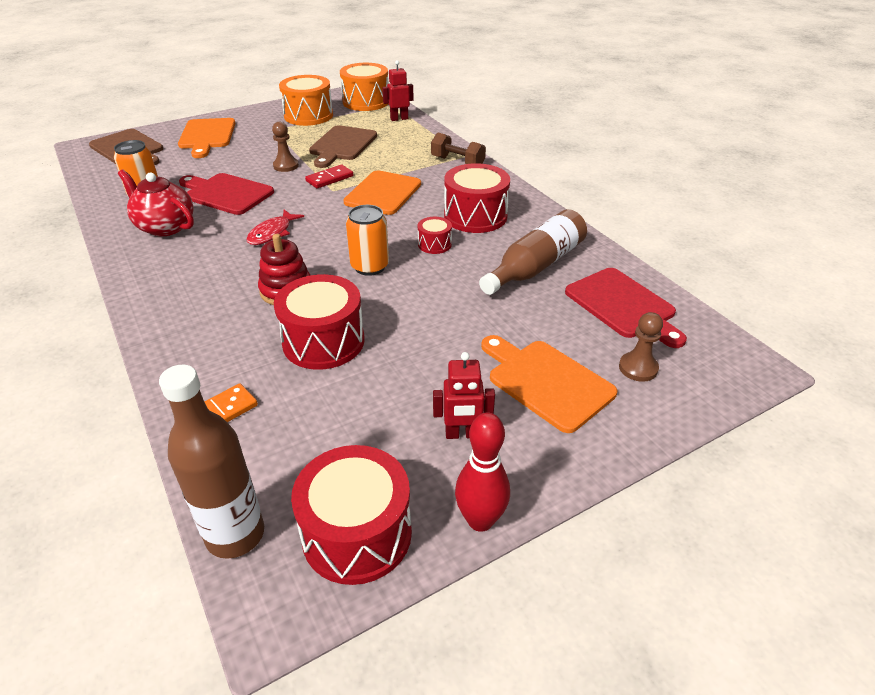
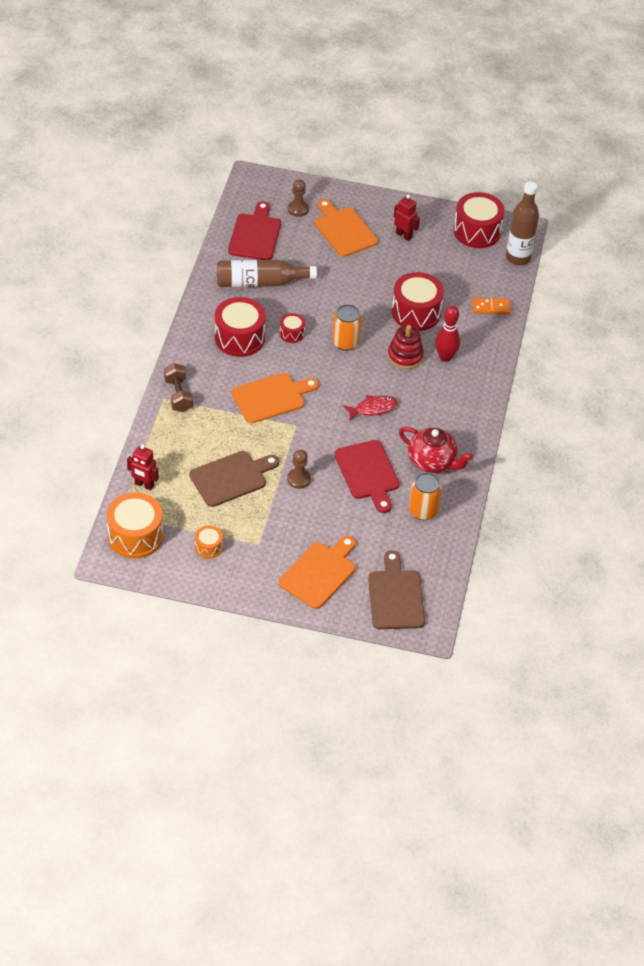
camera: 140 degrees left, 10 degrees up
red teapot [118,169,194,237] -> red teapot turned 45 degrees counterclockwise [399,427,473,473]
orange drum [279,75,333,126] -> orange drum [195,525,223,559], size x0.50
red domino [305,164,353,189] -> none
red bowling pin [455,413,510,532] -> red bowling pin moved to [435,306,460,362]
orange cutting board [481,335,617,433] -> orange cutting board turned 150 degrees clockwise [315,199,378,257]

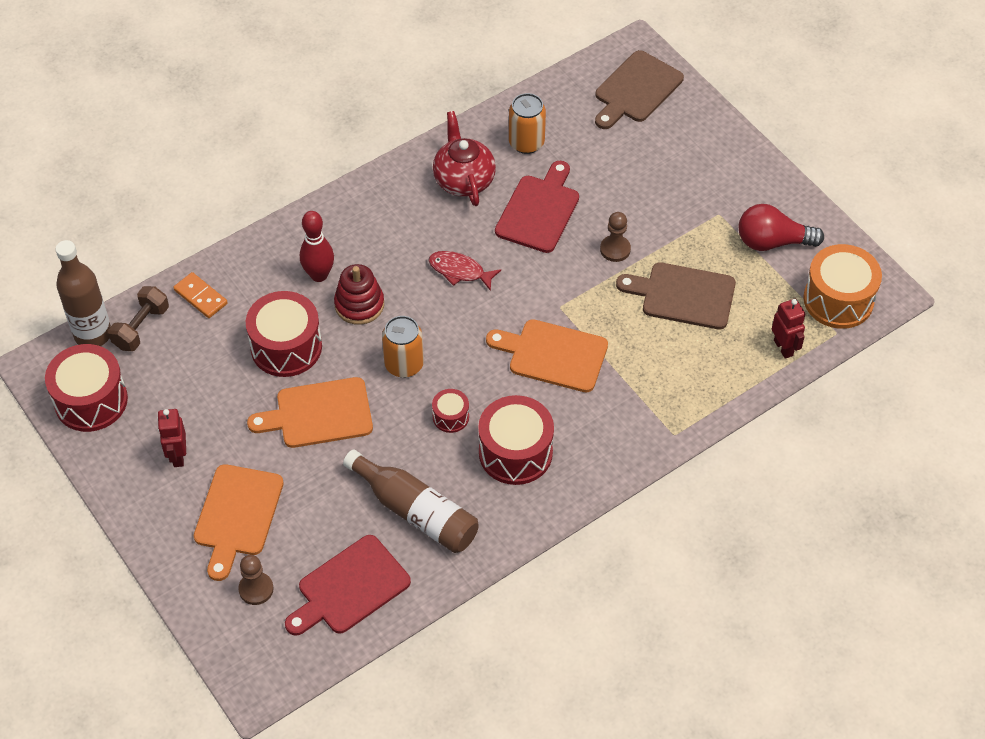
camera: 135 degrees left, 5 degrees up
brown dumbbell [164,363,193,412] -> brown dumbbell moved to [108,286,169,351]
orange drum [195,525,223,559] -> red light bulb [738,204,824,251]
orange cutting board [279,536,356,609] -> orange cutting board moved to [247,377,373,448]

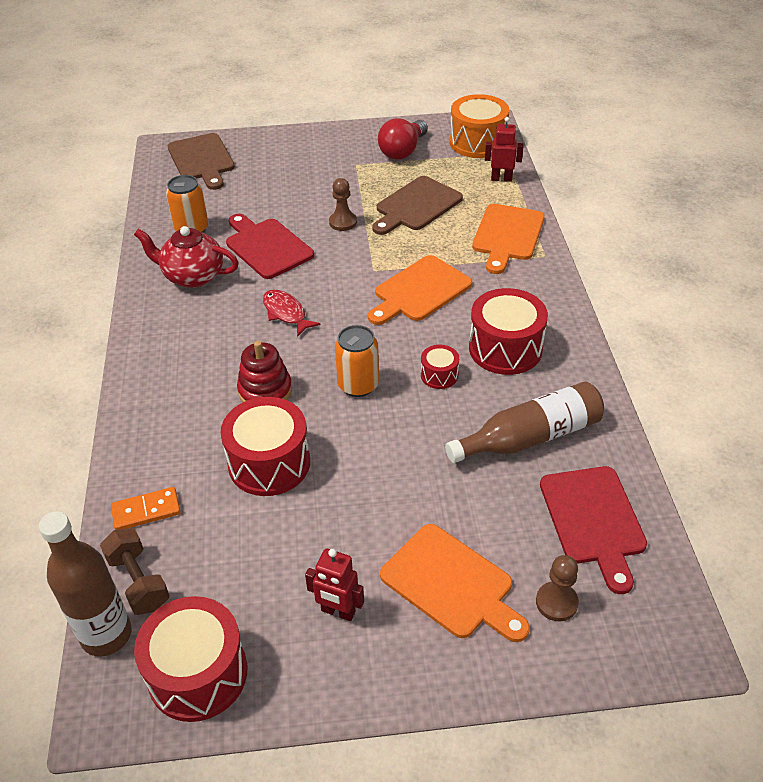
camera: 60 degrees left, 10 degrees down
orange cutting board [247,377,373,448] -> orange cutting board moved to [472,204,545,274]
red bowling pin [300,211,334,282] -> none
red fish [428,251,501,291] -> red fish turned 90 degrees clockwise [263,290,321,337]

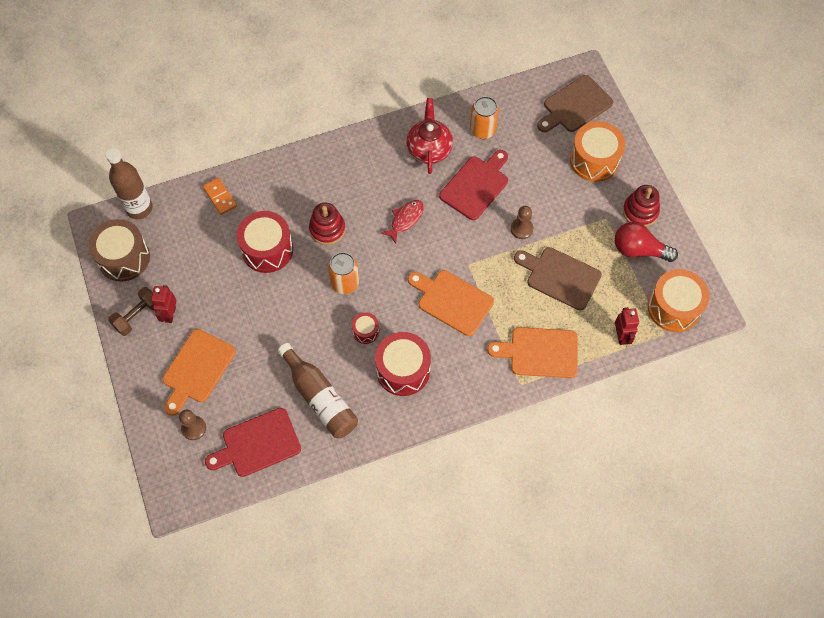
camera: 75 degrees right, 20 degrees up
brown dumbbell [100,528,170,615] -> brown dumbbell moved to [108,287,154,336]
red drum [134,596,247,722] -> brown drum [89,219,150,282]
none -> orange drum [570,121,625,182]
none -> red stacking toy [623,185,660,227]

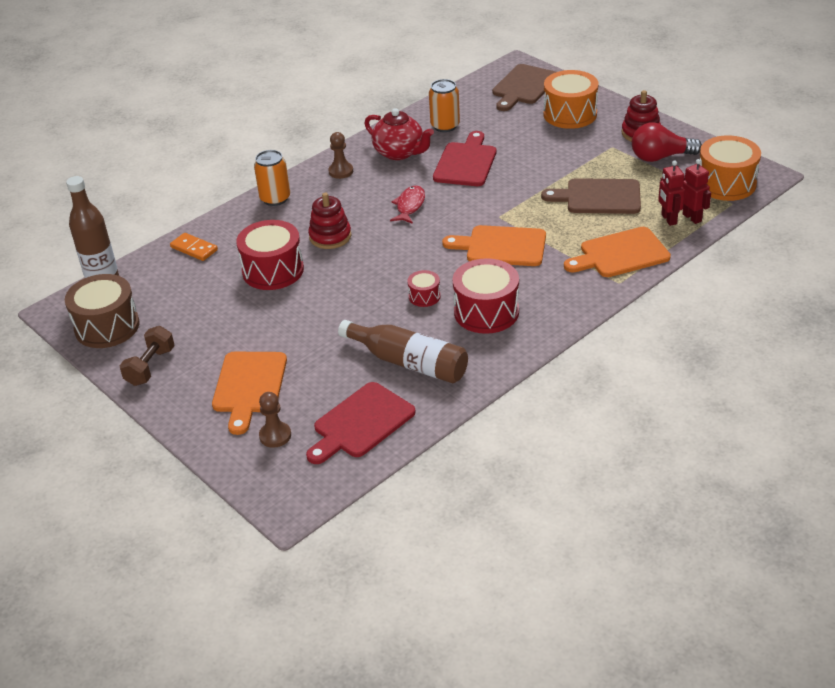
camera: 20 degrees left, 25 degrees down
red robot [151,285,176,323] -> red robot moved to [658,161,685,226]
orange can [328,252,359,294] -> orange can moved to [254,150,290,206]
red teapot [406,98,453,174] -> red teapot turned 150 degrees clockwise [364,108,434,160]
brown pawn [511,206,533,239] -> brown pawn moved to [328,132,353,179]

